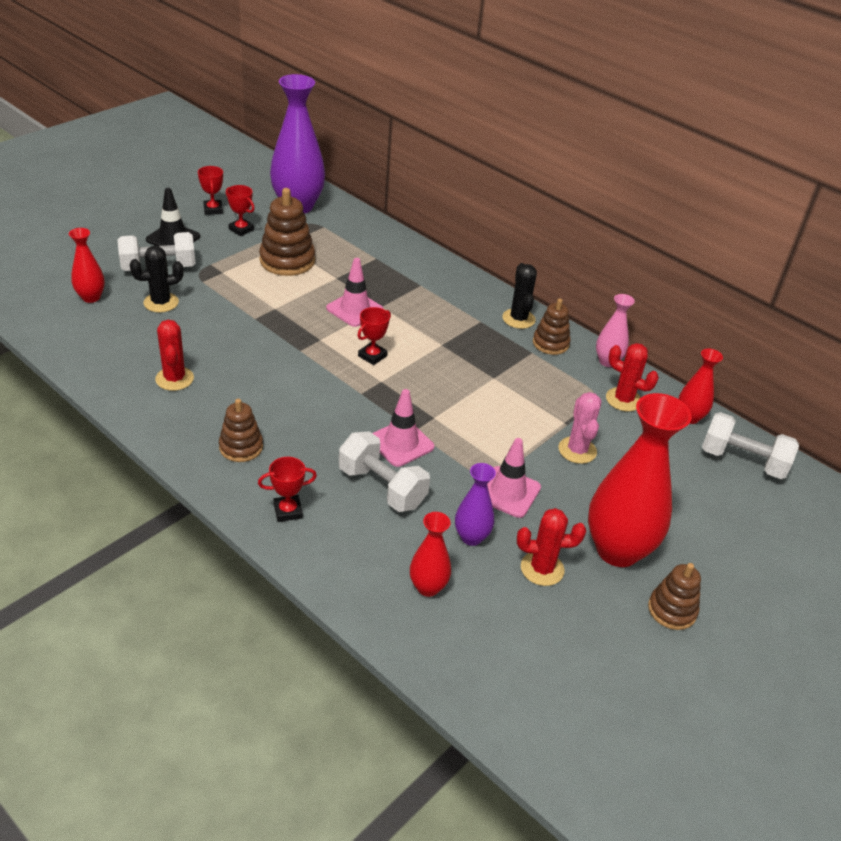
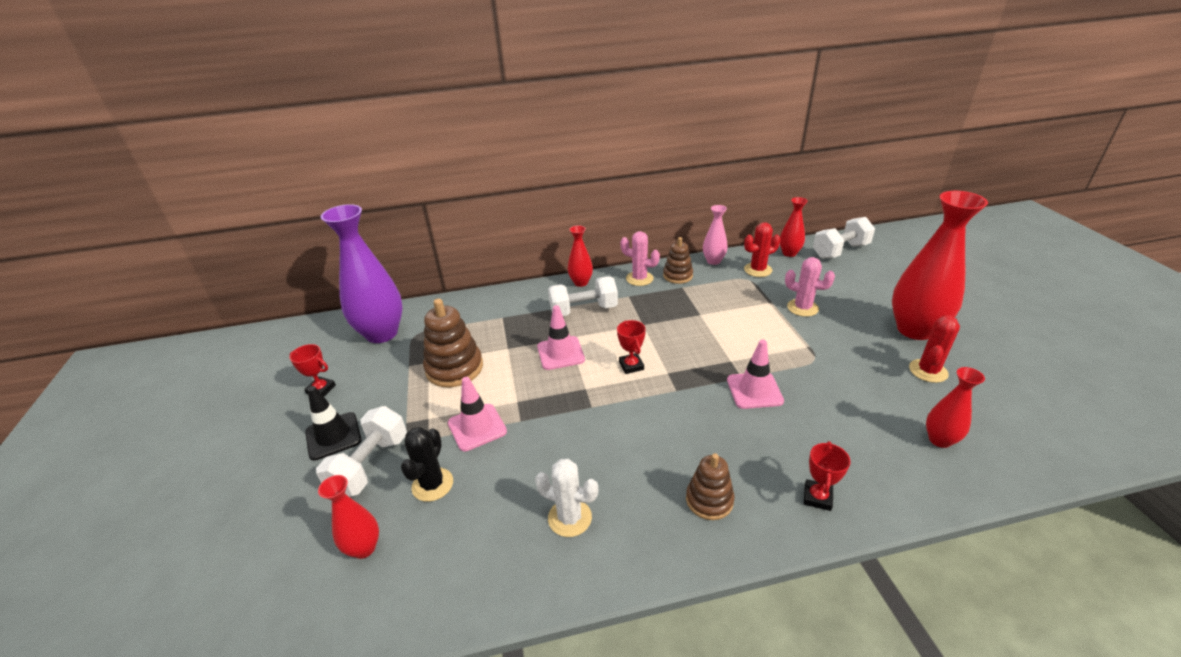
camera: 50 degrees left, 5 degrees down
red cactus [155,320,194,391] -> white cactus [535,459,598,537]
red trophy [226,185,255,236] -> none
white dumbbell [339,431,430,512] -> white dumbbell moved to [548,276,618,316]
purple vase [455,463,496,546] -> none
pink traffic cone [487,438,541,518] -> pink traffic cone moved to [448,377,507,451]
black cactus [502,263,537,329] -> pink cactus [620,231,660,286]
brown stacking toy [648,563,701,630] -> none
none -> red vase [568,225,593,287]

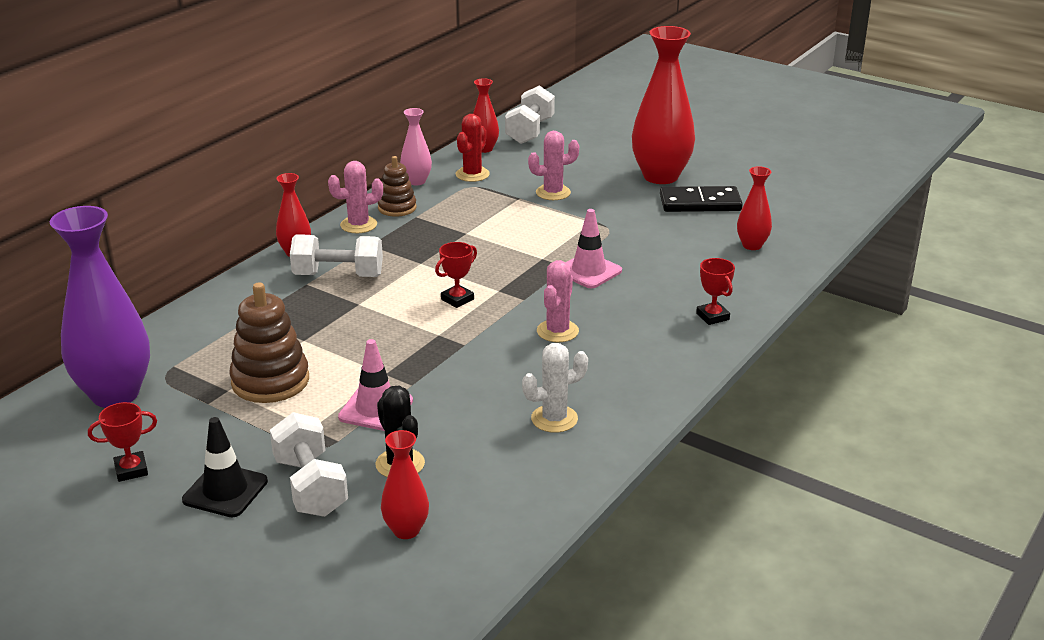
camera: 45 degrees left, 5 degrees down
pink traffic cone [537,305,585,370] -> none
white dumbbell [548,276,618,316] -> white dumbbell turned 60 degrees clockwise [290,234,383,277]
red trophy [617,320,646,374] -> red trophy turned 75 degrees counterclockwise [435,242,477,308]
brown stacking toy [686,453,735,520] -> none
red cactus [909,315,960,383] -> black domino [660,186,743,212]
none -> pink cactus [537,260,579,342]

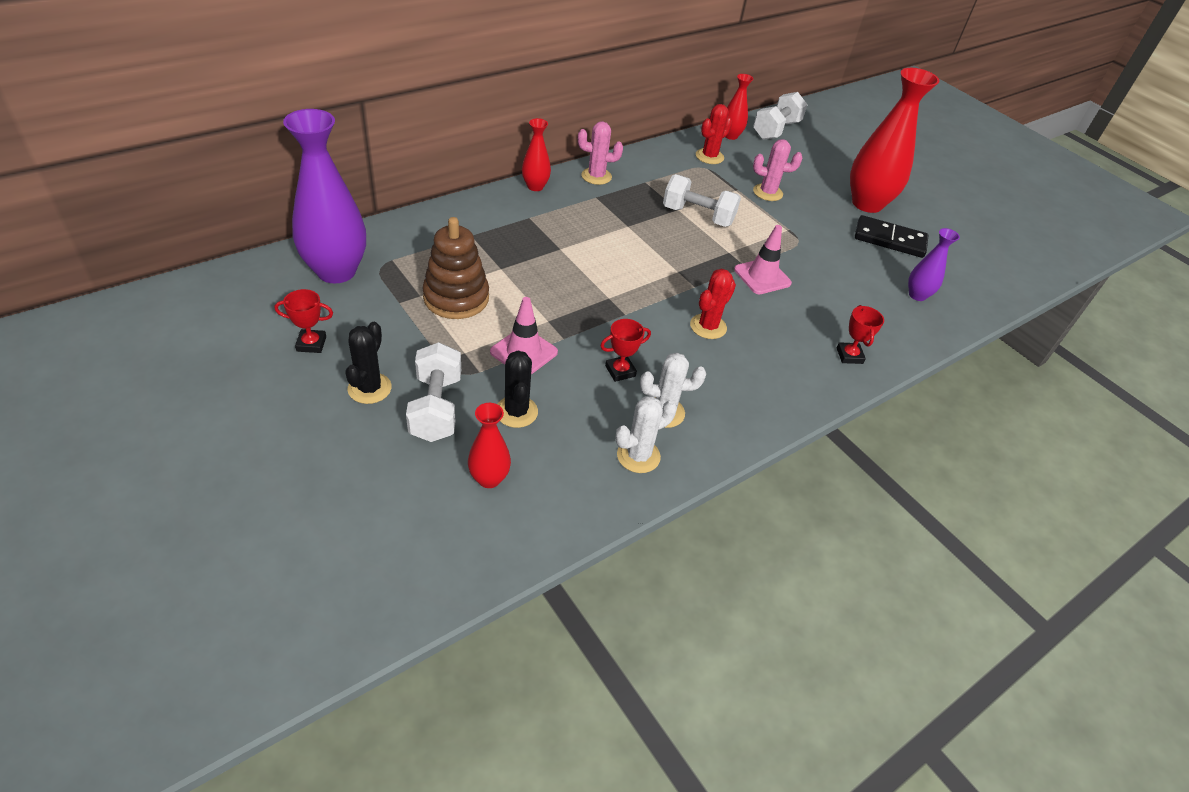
camera: 15 degrees right, 15 degrees up
black traffic cone [182,417,268,517] -> black cactus [345,322,392,404]
white dumbbell [290,234,383,277] -> white dumbbell moved to [663,174,741,227]
brown stacking toy [378,156,417,217] -> none
pink vase [400,108,432,185] -> none
red trophy [435,242,477,308] -> red trophy moved to [600,319,651,382]
pink cactus [537,260,579,342] -> red cactus [690,269,736,339]
red vase [737,166,772,250] -> purple vase [908,228,960,301]
none -> white cactus [615,396,677,473]

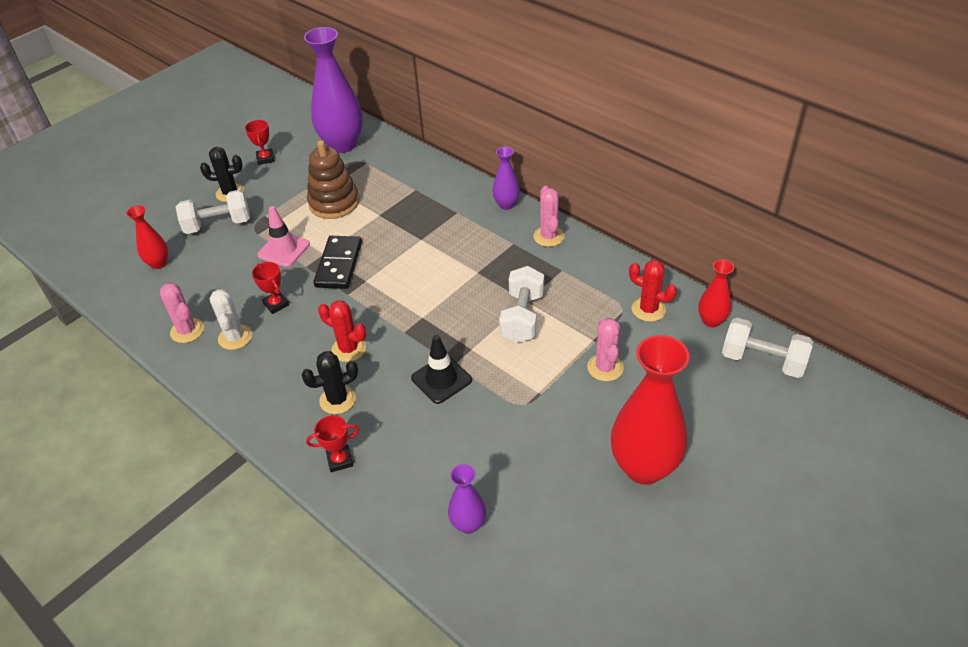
camera: 85 degrees right, 0 degrees up
black cactus [497,351,538,428] -> black cactus moved to [301,351,358,414]
red vase [522,118,551,191] -> purple vase [492,146,520,210]
white cactus [615,396,677,473] -> pink cactus [160,282,204,343]
pink traffic cone [734,225,792,294] -> black traffic cone [411,335,472,404]
black domino [855,215,928,258] -> black domino moved to [314,236,362,289]

